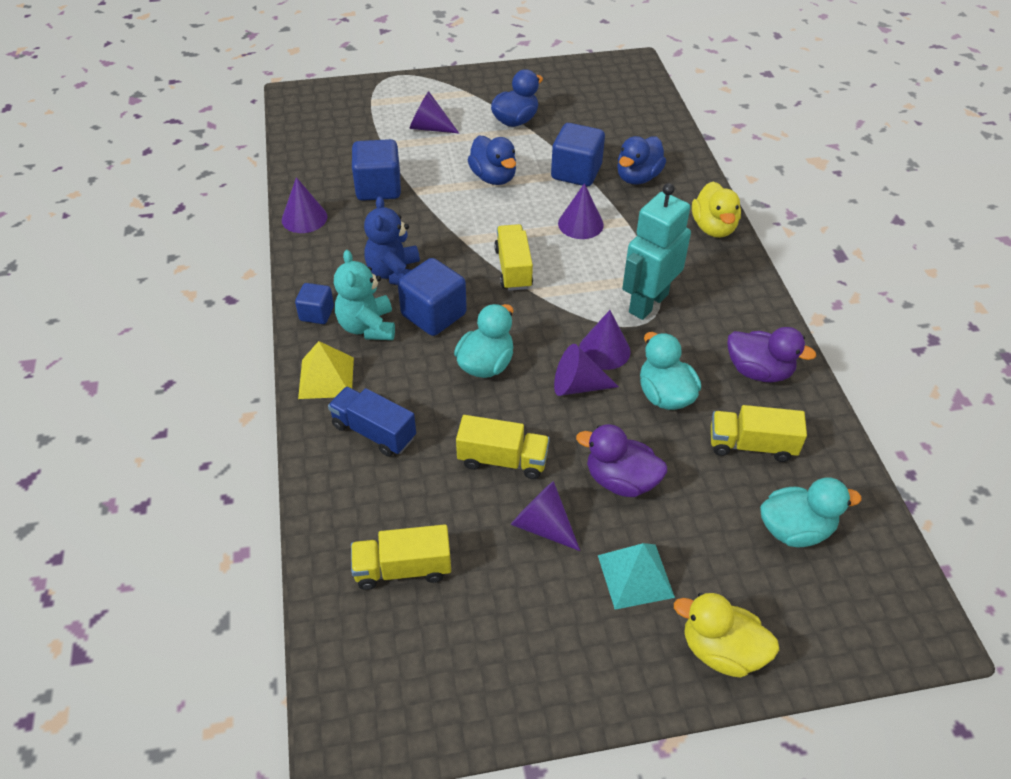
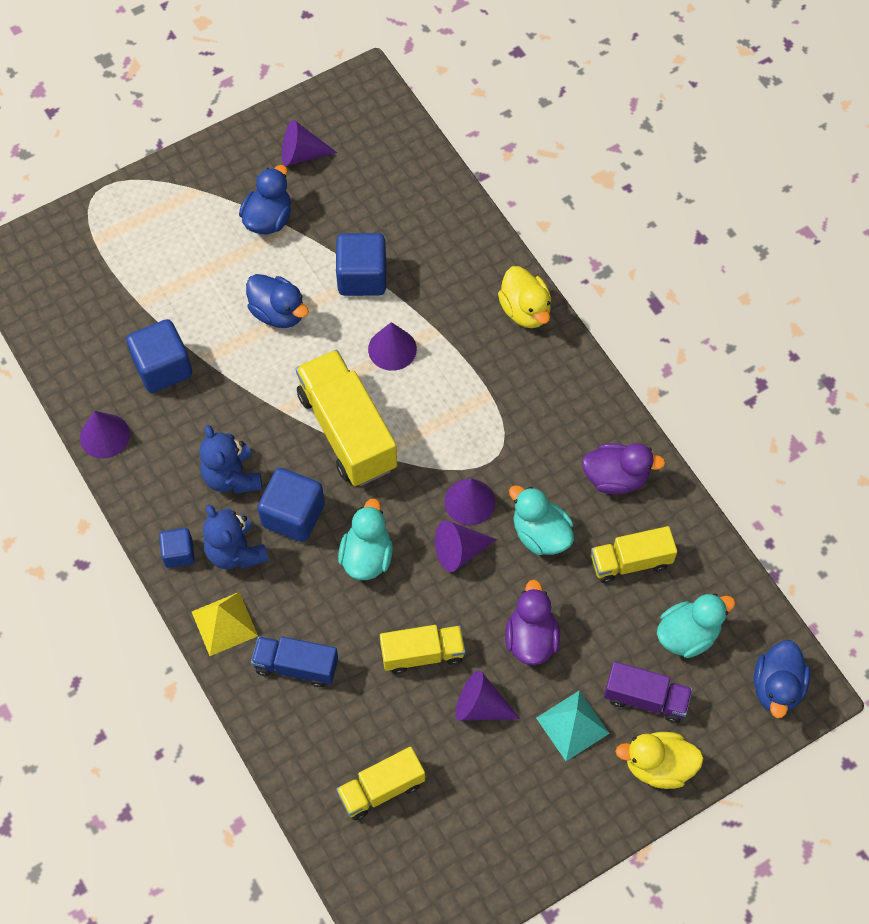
camera: 20 degrees left, 15 degrees up
turquoise teddy bear [334,250,395,340] -> blue teddy bear [203,504,269,569]
purple cone [409,91,459,133] -> purple cone moved to [282,120,337,166]
yellow truck [494,224,533,291] -> yellow truck [296,350,397,486], size x1.73
purple duck [576,424,667,497] -> purple duck turned 90 degrees clockwise [505,579,560,665]
blue duck [617,136,666,184] -> blue duck moved to [753,640,811,718]
turquoise robot [622,183,691,320] -> none
none -> purple truck [604,661,693,723]

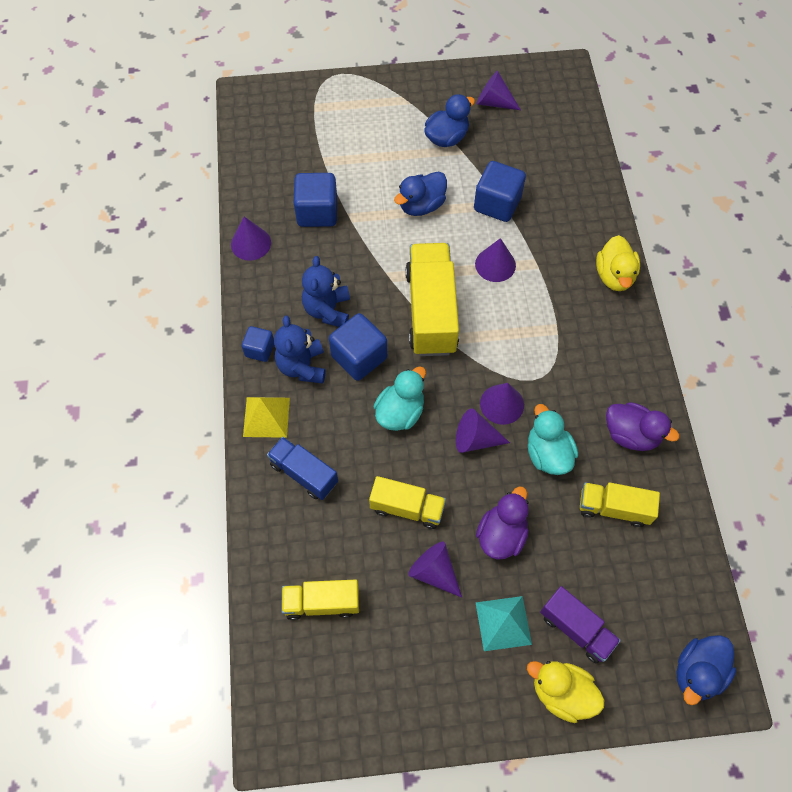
camera: 25 degrees right, 0 degrees up
blue duck [246,274,309,328] -> blue duck turned 75 degrees clockwise [394,171,447,216]
turquoise duck [657,594,736,658] -> none

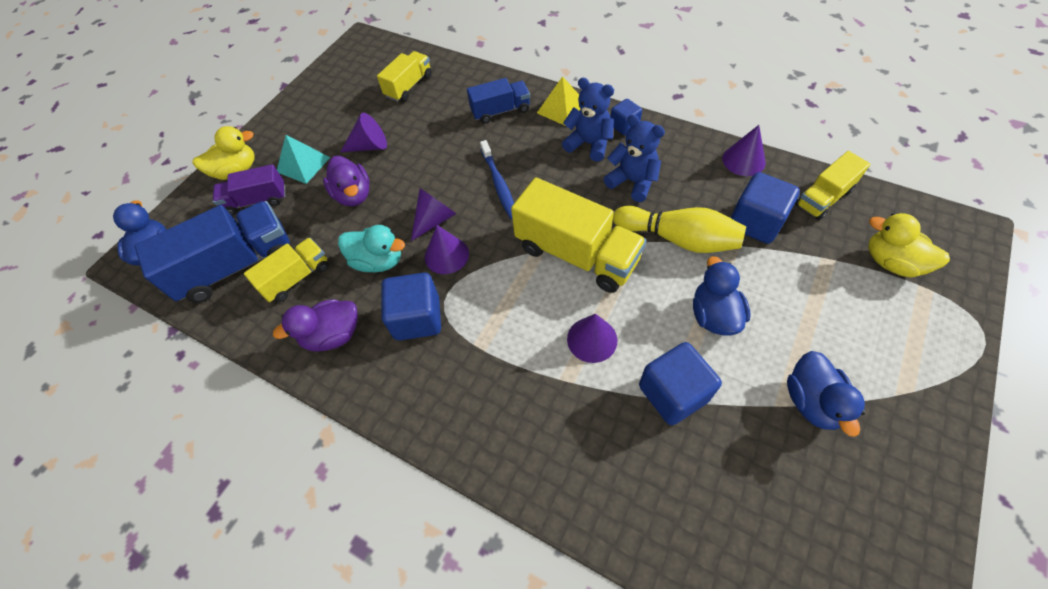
camera: 130 degrees right, 5 degrees down
blue cube [329,313,387,381] -> blue cube moved to [381,273,441,340]
yellow truck [369,476,446,529] -> yellow truck moved to [795,151,870,220]
turquoise duck [373,366,426,431] -> blue toothbrush [480,140,514,219]
purple cone [477,71,521,110] -> none
yellow duck [596,235,640,291] -> yellow duck moved to [868,213,950,278]
none -> blue truck [134,201,290,303]
none -> yellow bowling pin [613,206,746,253]

